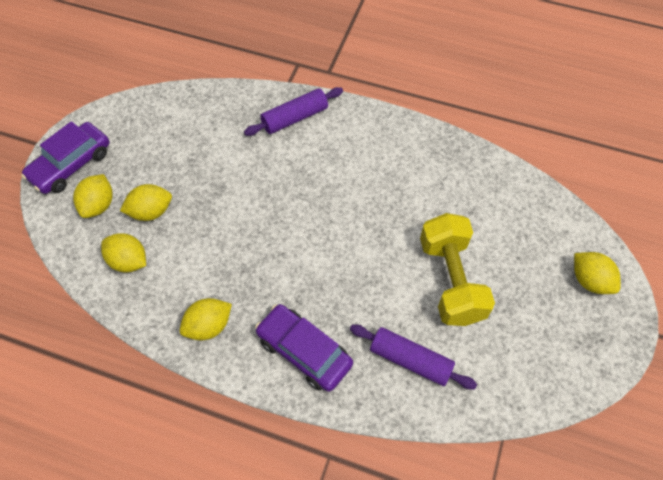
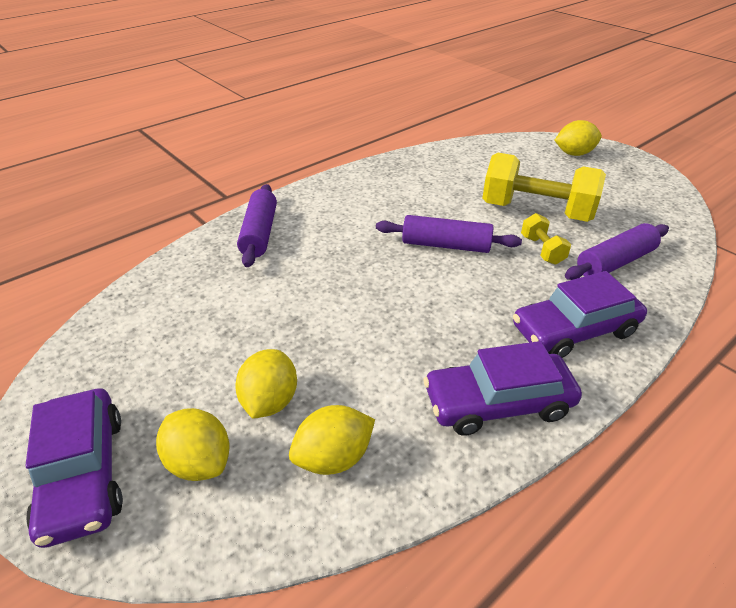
camera: 60 degrees left, 20 degrees down
yellow lemon [180,298,232,340] -> purple car [423,341,582,436]
none -> purple rolling pin [376,215,522,253]
none -> yellow dumbbell [521,213,571,265]

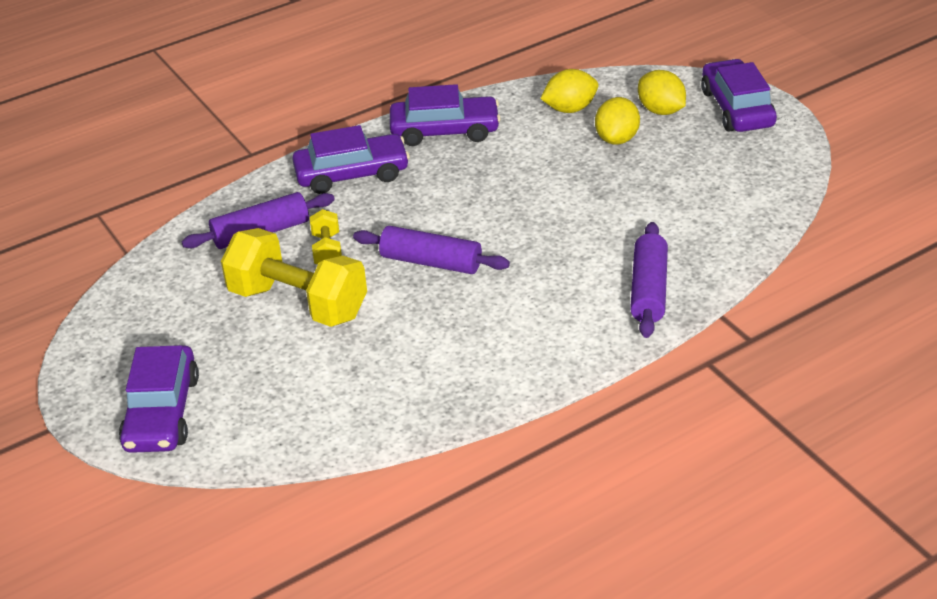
camera: 170 degrees left, 0 degrees up
yellow lemon [555,120,602,156] -> purple car [119,345,199,453]

